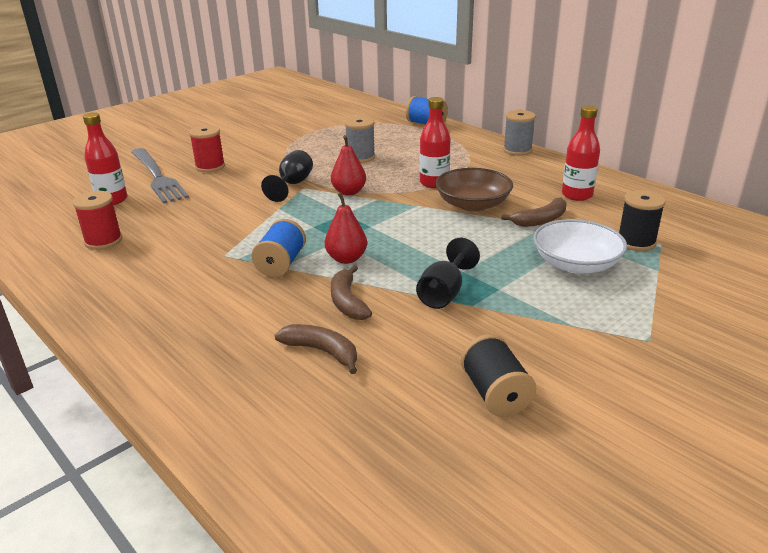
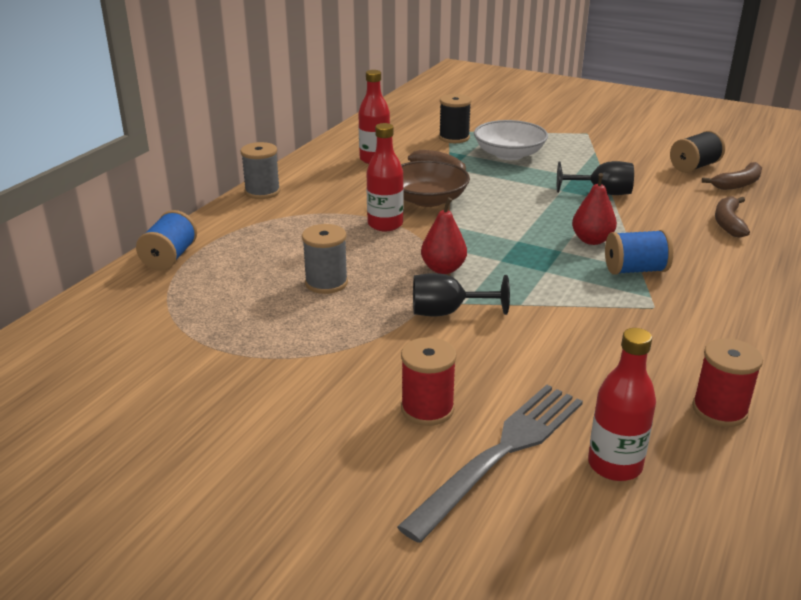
camera: 110 degrees left, 0 degrees up
brown banana [331,265,372,320] -> brown banana moved to [702,162,762,190]

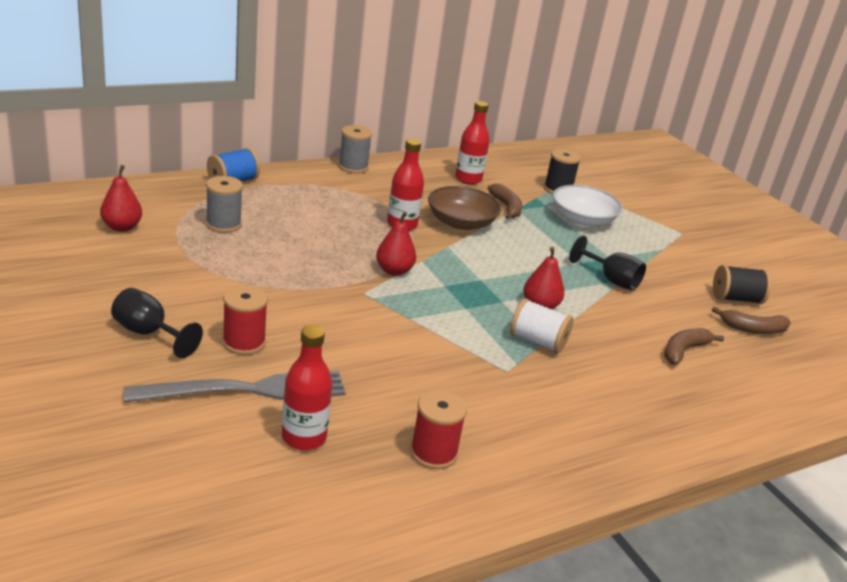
camera: 30 degrees right, 0 degrees up
grey spool [302,224,348,294] -> grey spool moved to [206,176,243,233]
black goblet [413,273,510,316] -> black goblet moved to [111,288,203,358]
blue spool [605,230,673,275] -> white spool [510,298,574,353]
none -> red pear [100,165,142,232]

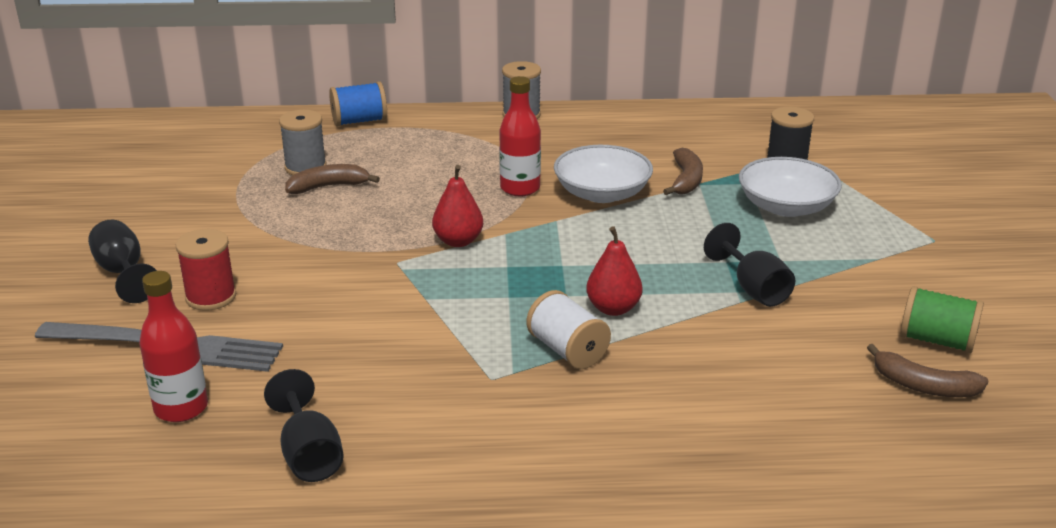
camera: 30 degrees right, 0 degrees up
red pear [100,165,142,232] -> none
red spool [410,390,467,469] -> black goblet [264,369,344,482]
brown bowl [428,186,501,230] -> white bowl [554,145,653,203]
red bottle [455,101,490,184] -> none
brown banana [664,328,724,365] -> brown banana moved to [285,164,380,194]
black spool [713,265,771,304] -> green spool [900,286,984,353]

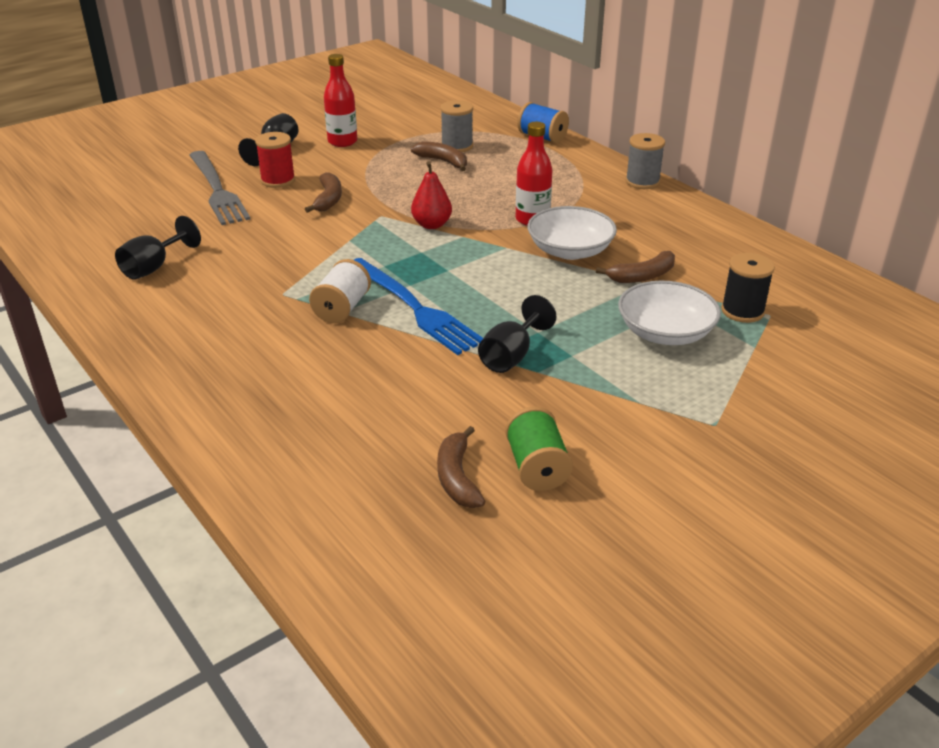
camera: 55 degrees right, 5 degrees up
red bottle [139,271,208,422] -> red bottle moved to [324,54,357,147]
red pear [586,226,642,316] -> blue fork [354,258,483,355]
none -> brown banana [305,172,342,213]

